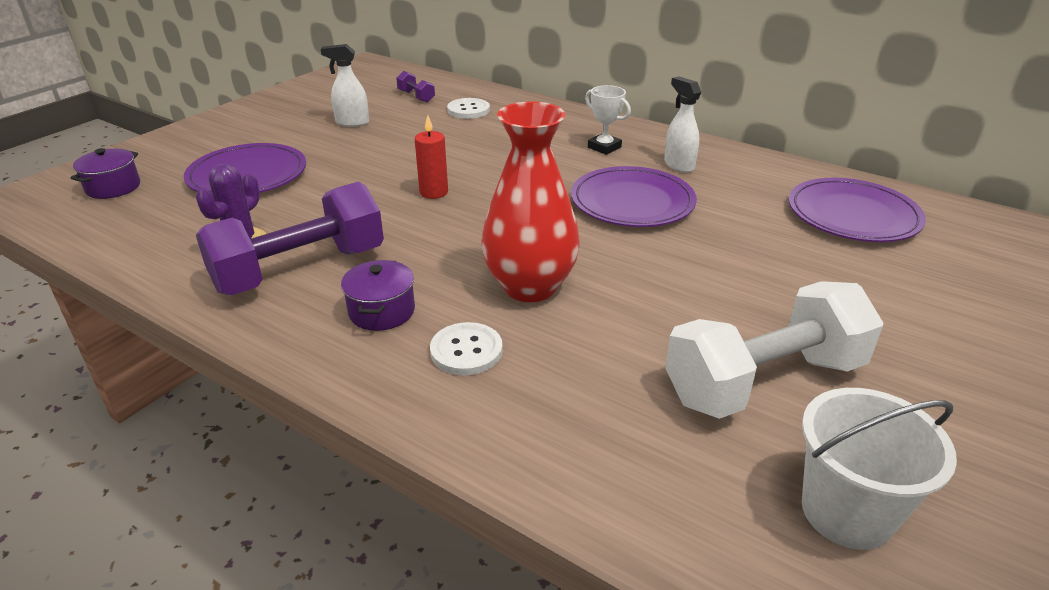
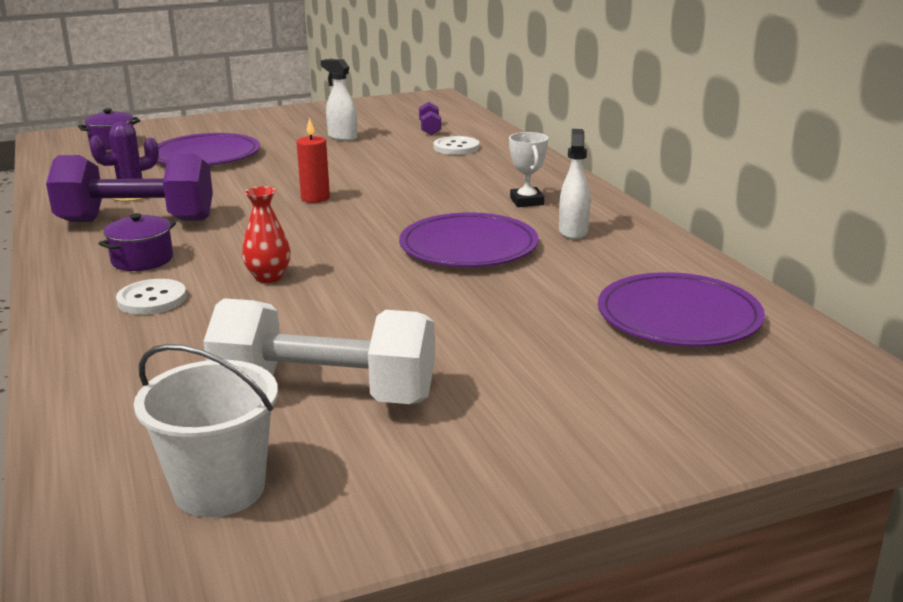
camera: 35 degrees right, 10 degrees down
red vase [481,101,580,302] -> red vase [242,186,291,283], size x0.50

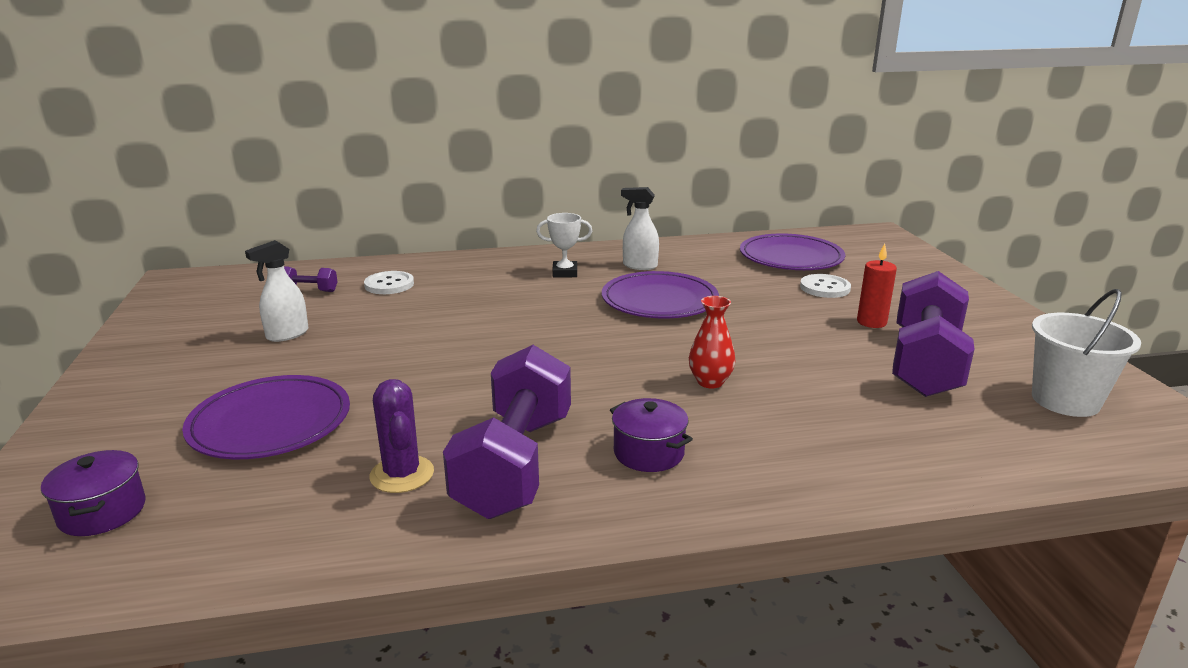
camera: 80 degrees left, 0 degrees up
white button [116,279,187,315] -> white button moved to [800,274,851,298]
white dumbbell [203,298,435,404] -> purple dumbbell [892,271,974,397]
red candle [297,117,330,203] -> red candle moved to [857,244,897,328]

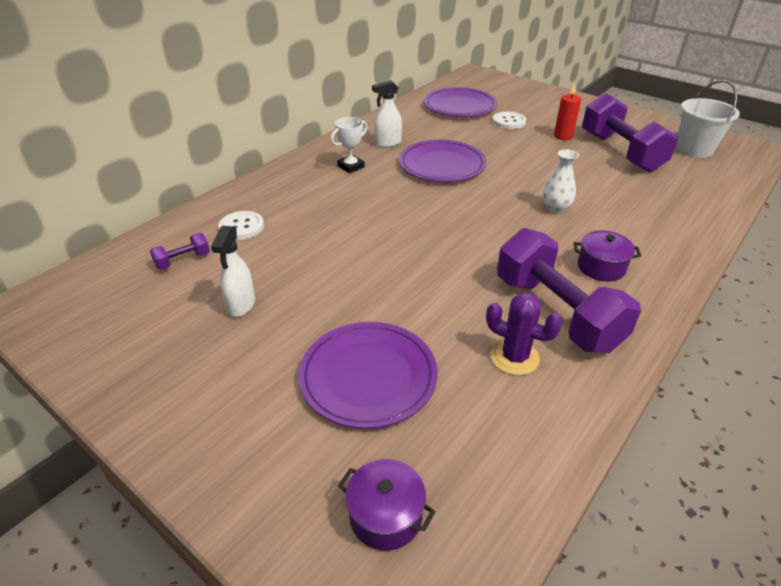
camera: 40 degrees left, 15 degrees up
red vase [689,296,736,388] -> white vase [543,149,579,214]

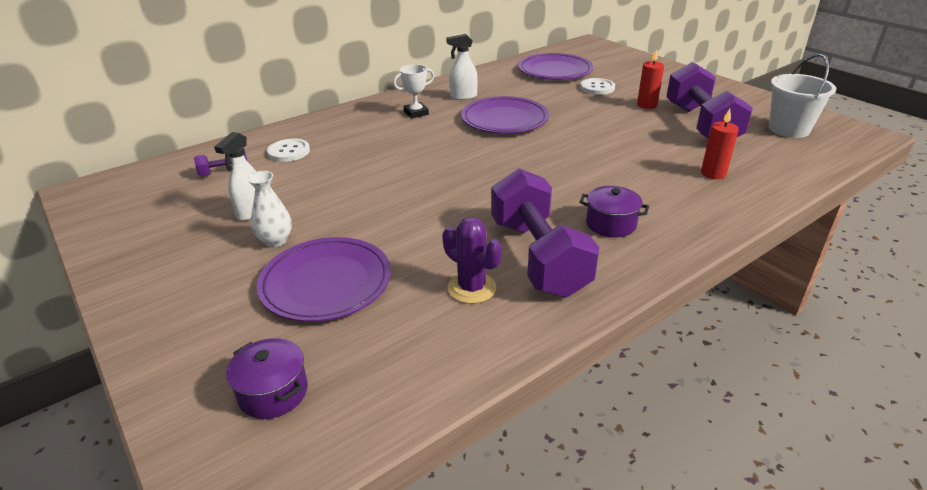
camera: 15 degrees right, 5 degrees down
white vase [543,149,579,214] -> white vase moved to [247,171,292,247]
none -> red candle [701,109,739,179]

